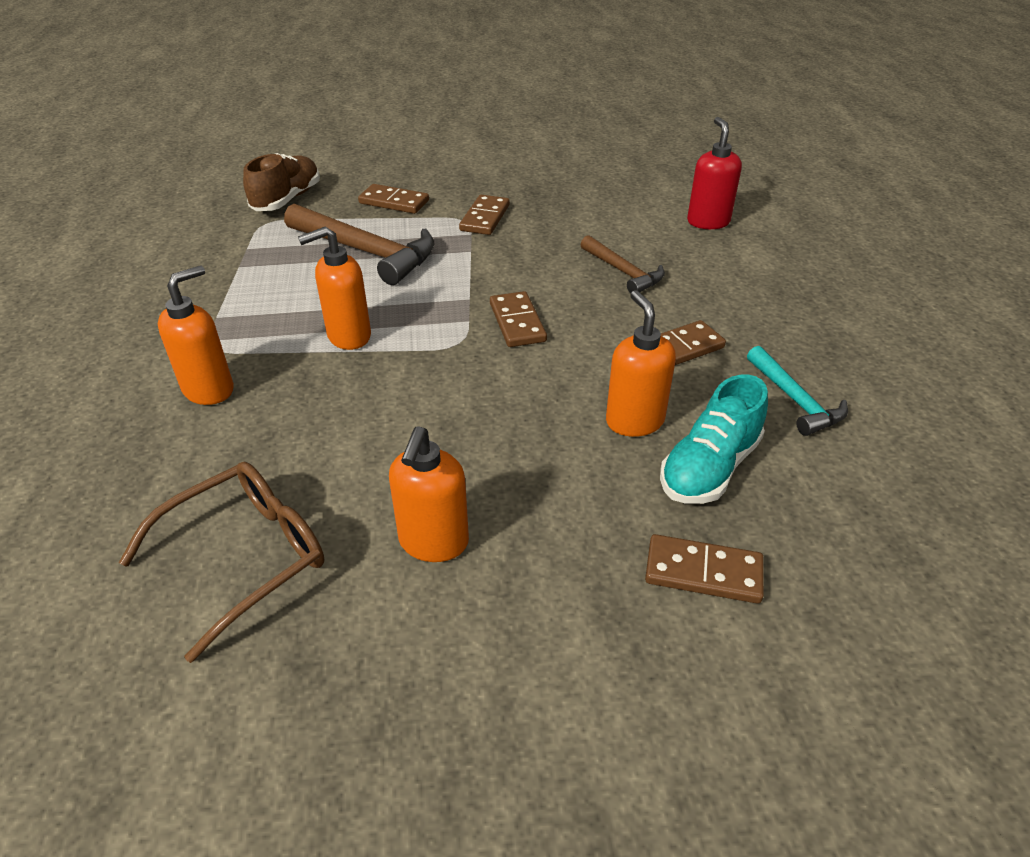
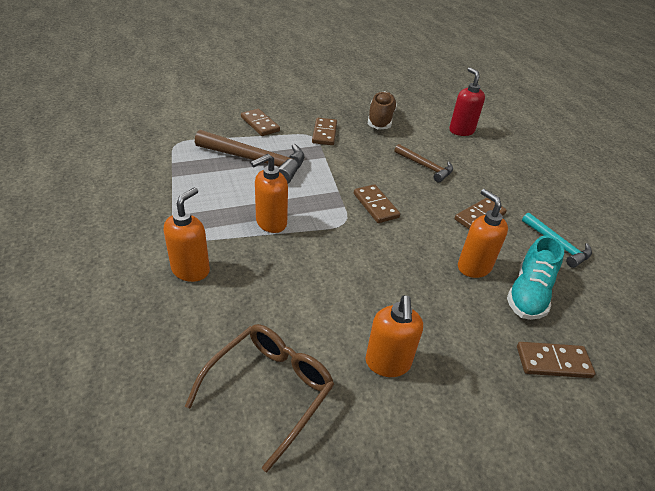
camera: 15 degrees left, 0 degrees up
brown shoe [243,153,320,211] -> brown shoe moved to [368,91,397,130]
brown domino [358,184,429,214] -> brown domino turned 45 degrees clockwise [241,109,280,136]

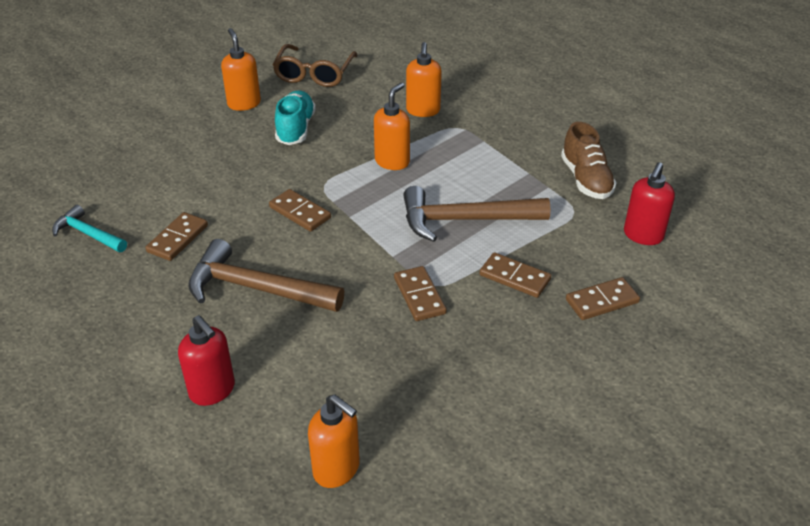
camera: 160 degrees right, 0 degrees up
brown shoe [368,91,397,130] -> brown shoe moved to [561,122,617,199]
brown hammer [394,144,453,182] -> brown hammer [188,239,344,312], size x1.73
orange soap dispenser [458,189,508,278] -> orange soap dispenser moved to [308,394,360,488]
turquoise shoe [507,235,564,320] -> turquoise shoe moved to [275,90,316,145]
brown domino [517,342,596,378] -> brown domino moved to [566,277,640,320]
none -> red soap dispenser [624,162,675,245]

